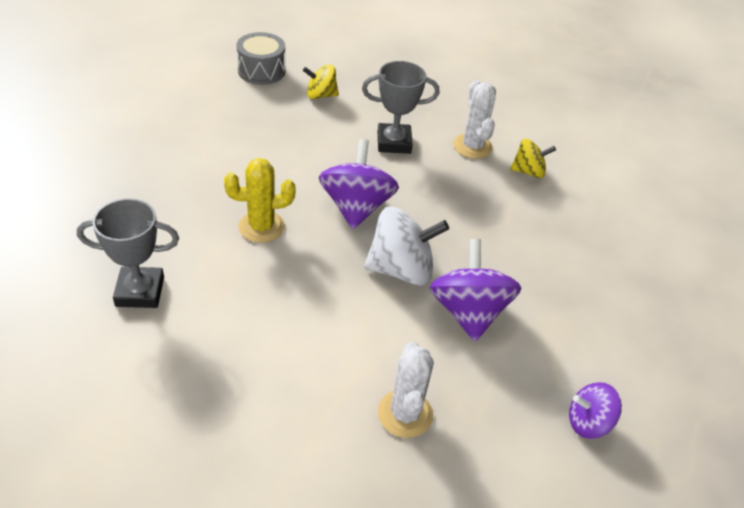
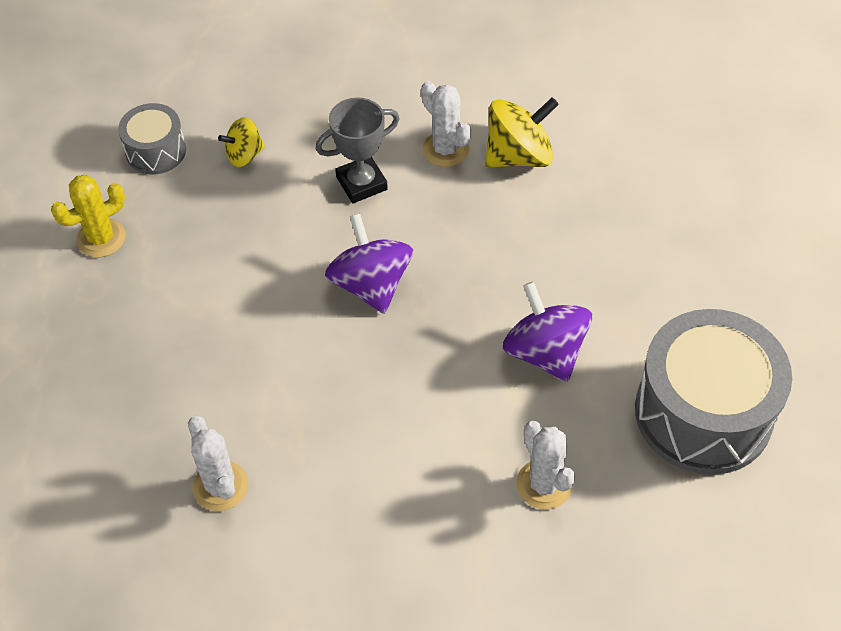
camera: 20 degrees left, 10 degrees up
grey trophy [77,198,179,308] -> white cactus [188,416,248,511]
yellow cactus [224,158,295,243] -> yellow cactus moved to [51,175,126,257]
white spinning top [364,207,449,286] -> none
yellow spinning top [510,139,556,178] -> yellow spinning top [485,97,559,167], size x1.70
purple spinning top [569,382,622,439] -> grey drum [635,309,792,475]

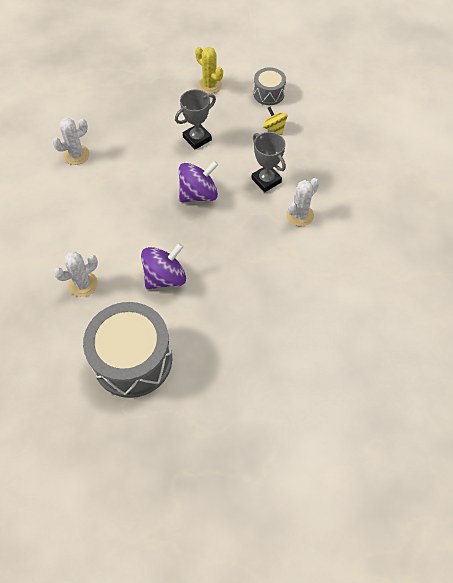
camera: 80 degrees right, 5 degrees up
yellow spinning top [485,97,559,167] -> none
none -> grey trophy [175,89,216,149]

